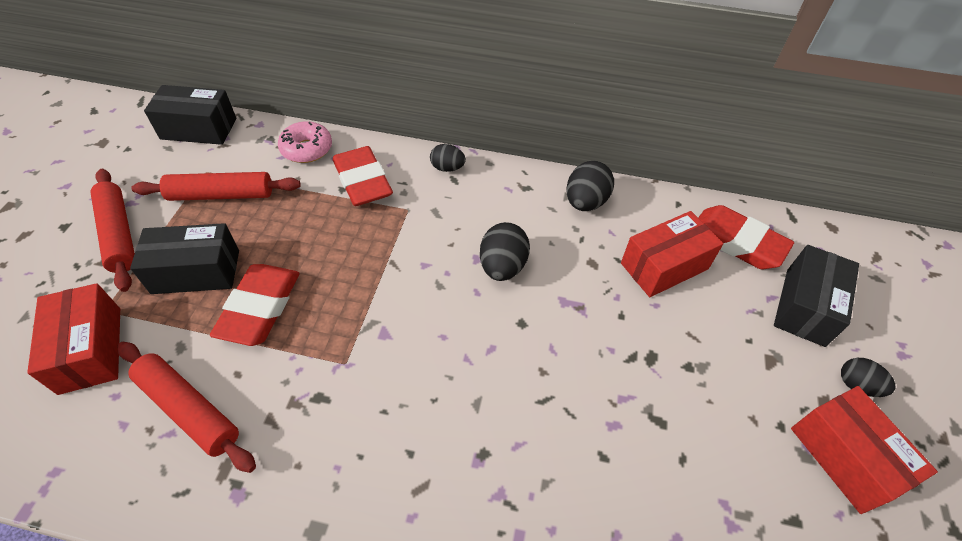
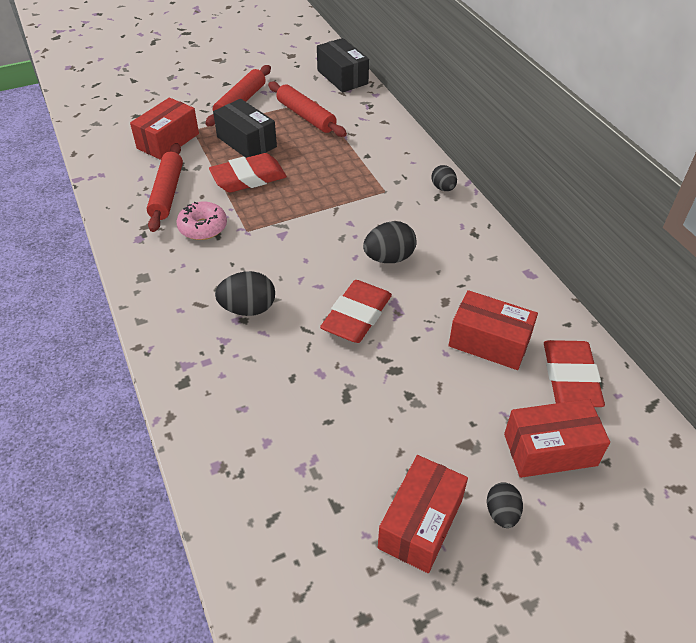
camera: 55 degrees right, 5 degrees down
pink donut [278,121,332,163] -> pink donut moved to [176,202,227,240]
red eraser [333,146,393,206] -> red eraser moved to [320,280,392,343]
black egg [567,161,614,211] -> black egg moved to [215,271,275,316]
black box [774,245,859,347] -> red box [504,399,610,478]

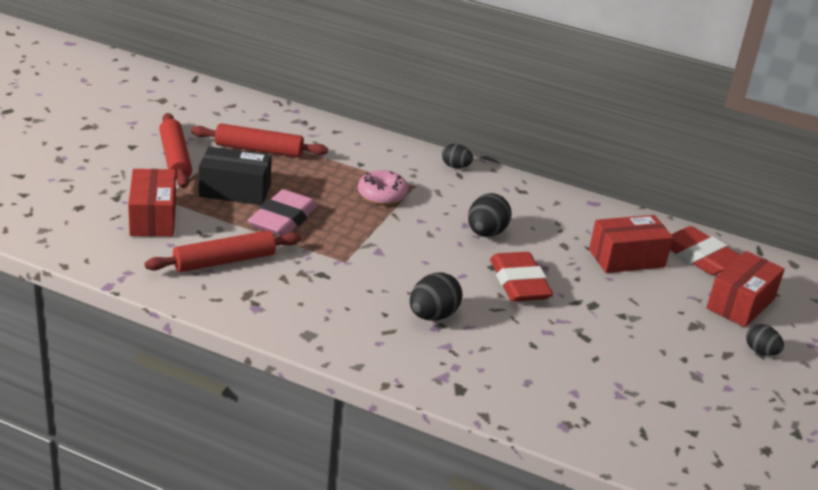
camera: 45 degrees left, 15 degrees down
red rolling pin [147,143,183,232] -> red rolling pin turned 75 degrees counterclockwise [145,230,301,272]
pink donut [176,202,227,240] -> pink donut moved to [358,170,408,205]
red eraser [209,153,287,192] -> pink eraser [248,189,318,237]
black box [317,38,369,93] -> none
red box [378,455,468,573] -> none

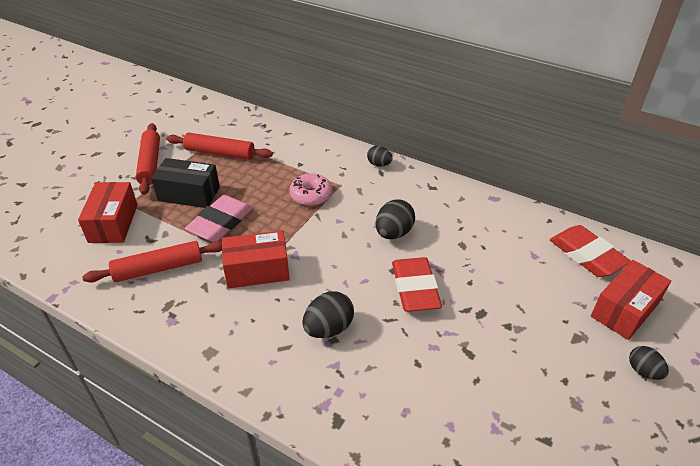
camera: 10 degrees right, 10 degrees up
red box [589,215,673,273] -> red box moved to [222,230,290,289]

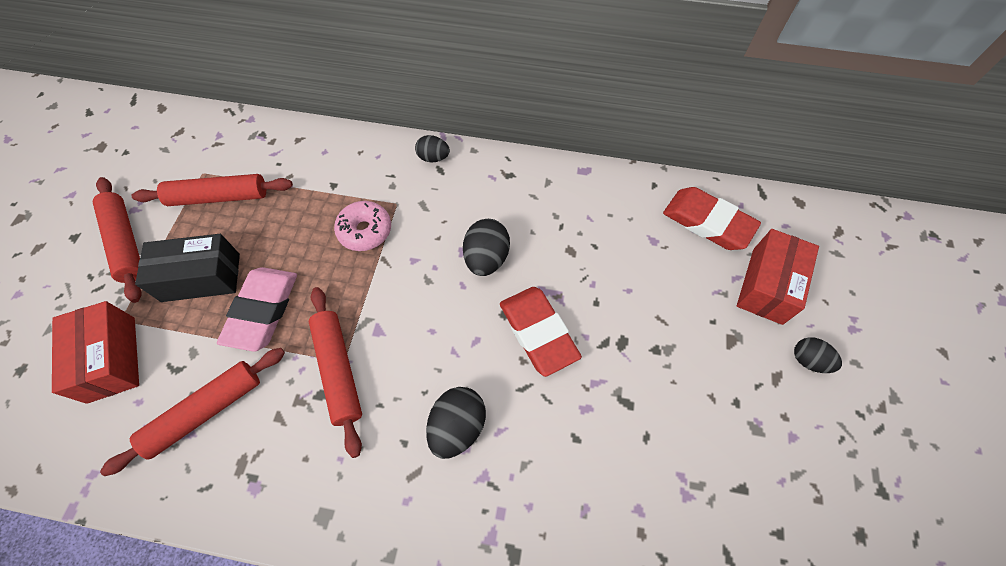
camera: 20 degrees left, 20 degrees up
red box [222,230,290,289] -> red rolling pin [309,287,362,458]

